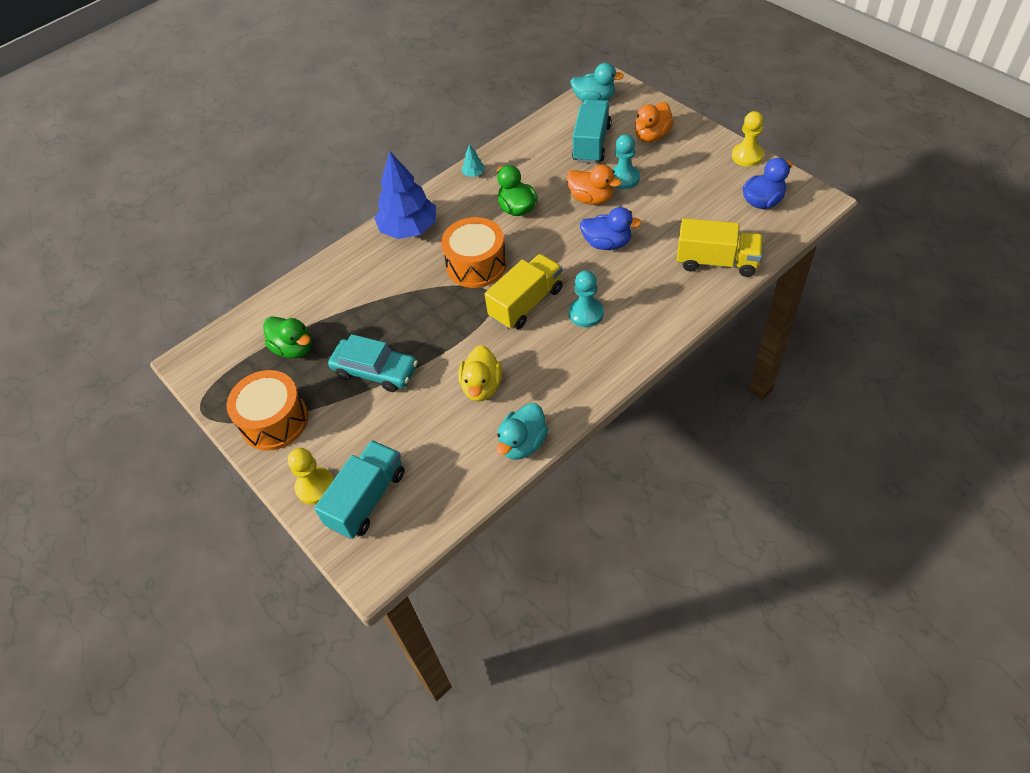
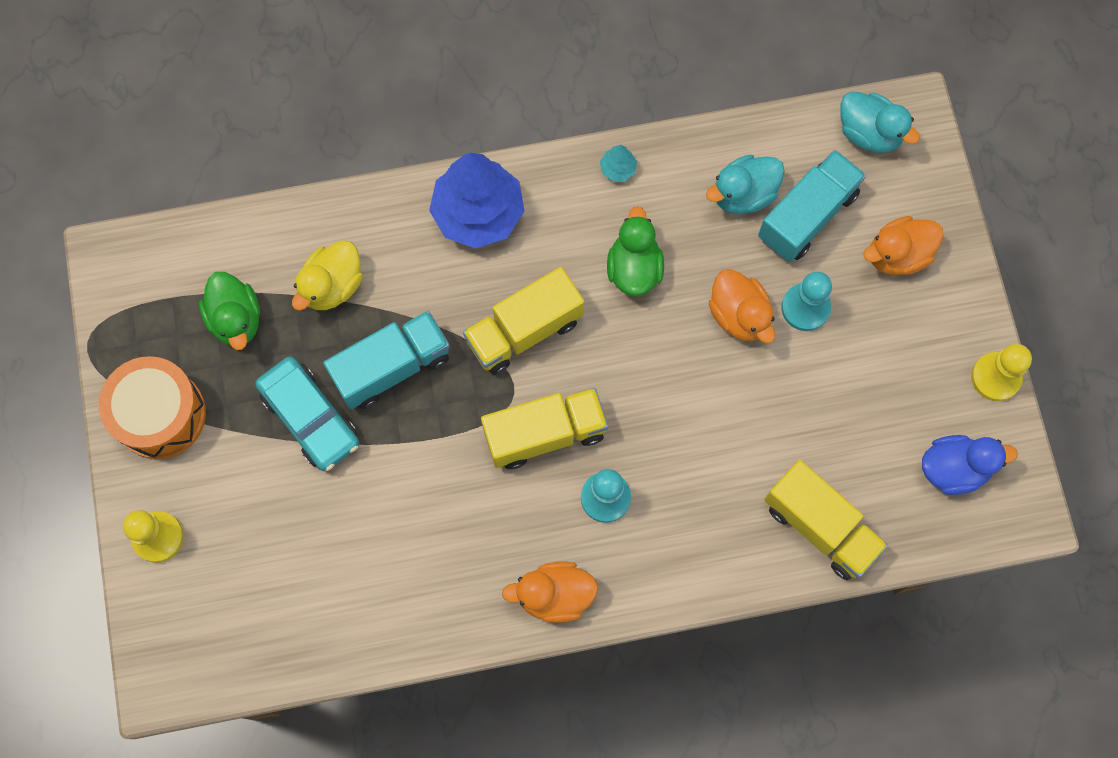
camera: 25 degrees right, 20 degrees up
turquoise truck [314,440,405,539] -> turquoise truck moved to [323,311,450,409]
orange drum [441,217,507,288] -> yellow truck [463,267,584,375]
yellow duck [458,345,502,401] -> yellow duck moved to [292,240,363,311]
turquoise duck [497,403,548,460] -> turquoise duck moved to [706,155,785,214]
blue duck [580,207,642,250] -> none
none -> orange duck [502,561,598,623]

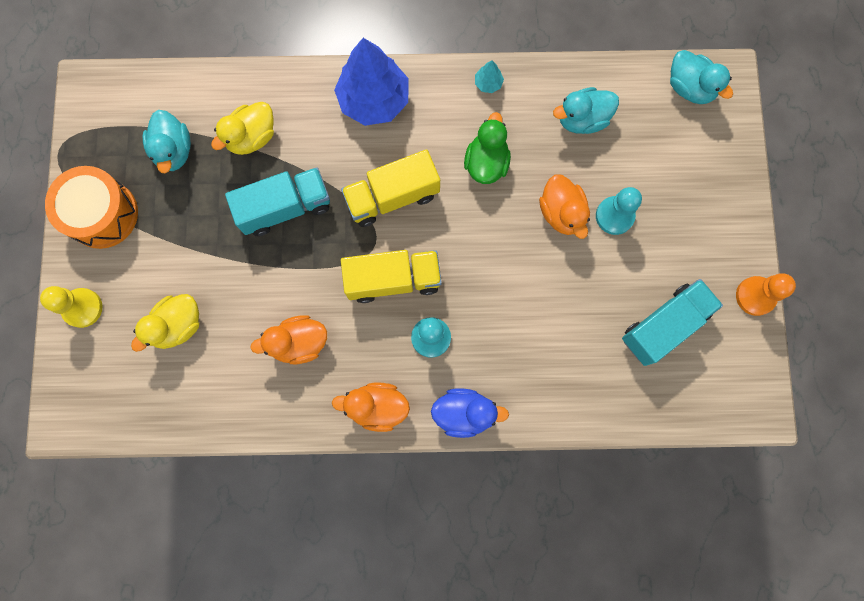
camera: 10 degrees right, 5 degrees up
green duck [199,272,260,350] -> turquoise duck [143,110,191,173]
turquoise car [255,356,359,471] -> none
turquoise truck [758,150,866,262] -> turquoise truck moved to [622,279,723,366]
yellow truck [764,460,888,580] -> none
orange duck [863,216,944,275] -> orange duck moved to [250,316,327,364]
blue duck [922,435,1018,495] -> blue duck moved to [431,388,509,438]
yellow pawn [971,344,1032,401] -> orange pawn [736,273,796,316]
none -> yellow duck [131,294,199,352]

